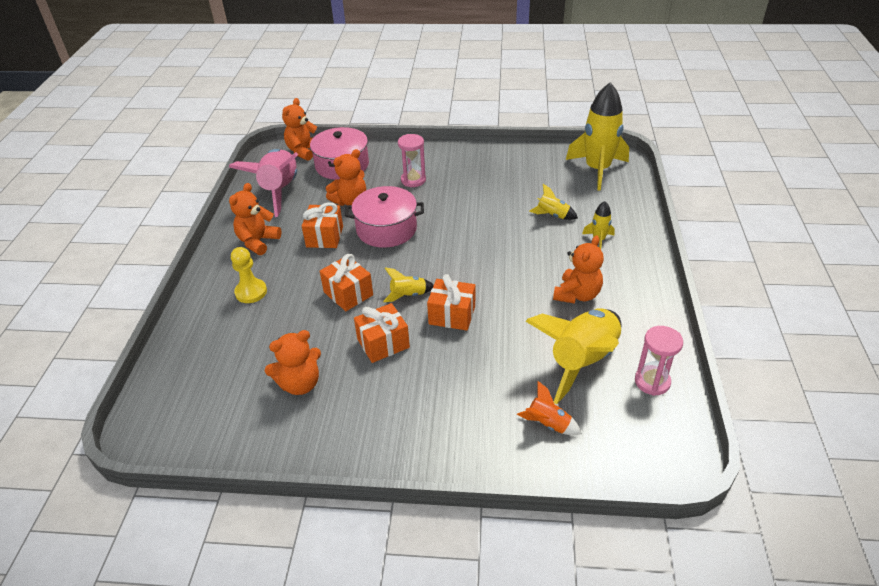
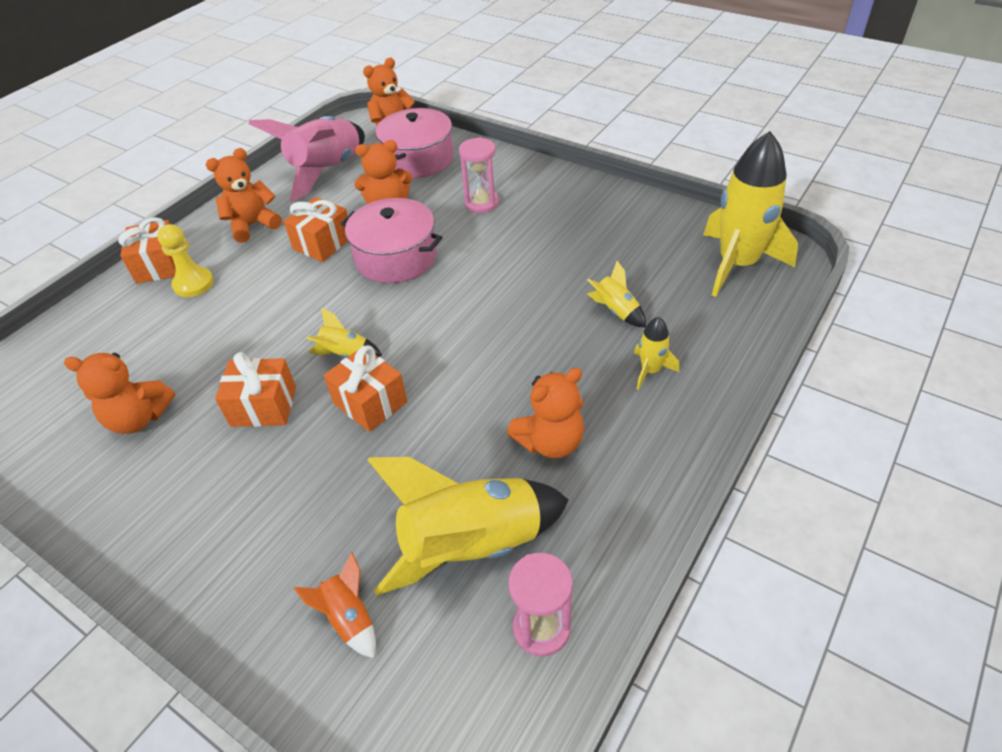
camera: 30 degrees right, 5 degrees up
orange gift [320,254,373,311] -> orange gift moved to [118,217,176,284]

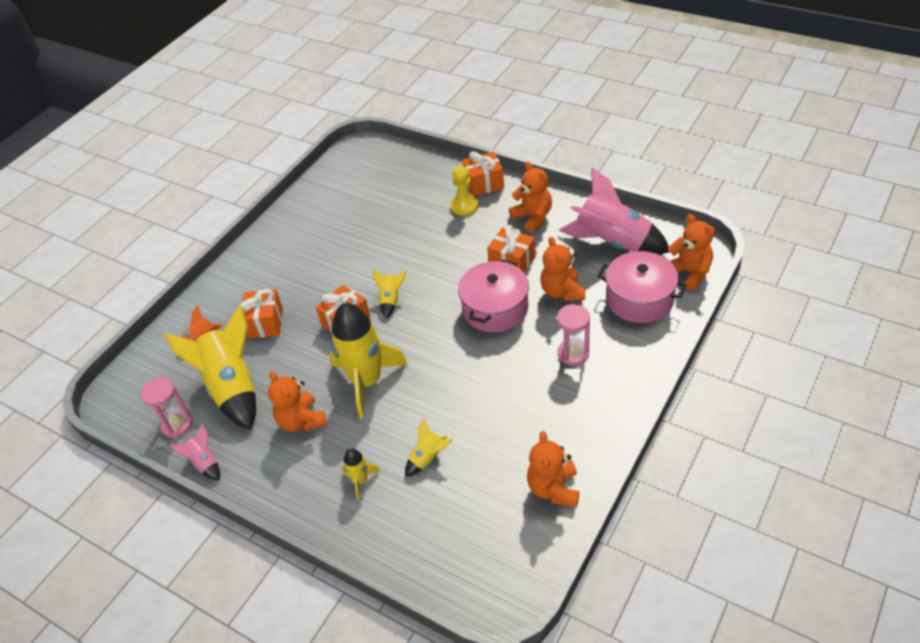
camera: 90 degrees right, 0 degrees up
orange teddy bear [64,353,175,434] -> orange teddy bear moved to [527,431,579,507]
orange gift [215,352,296,427] -> orange gift moved to [240,289,283,338]
yellow rocket [703,131,798,297] -> yellow rocket moved to [329,302,408,419]
none -> pink rocket [169,424,220,481]

